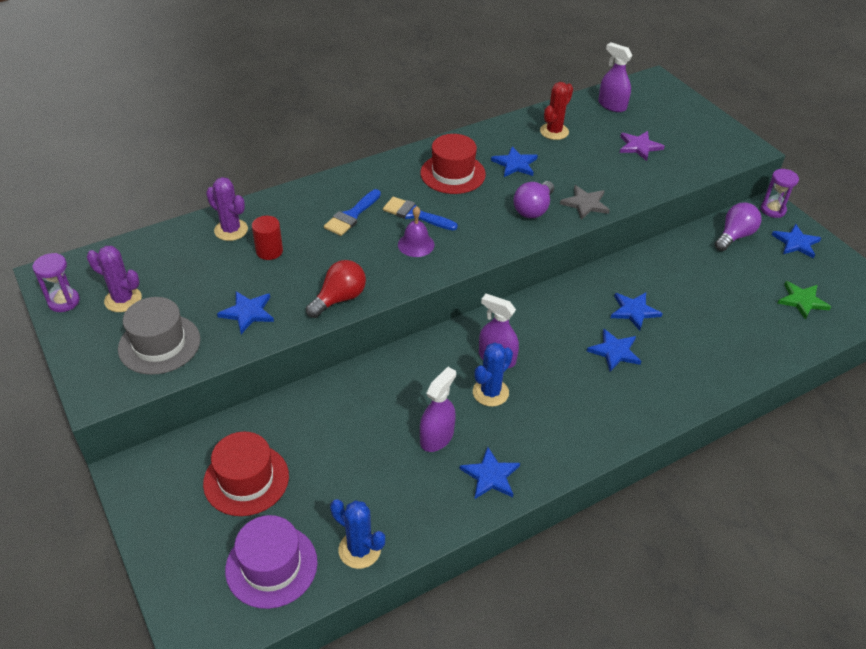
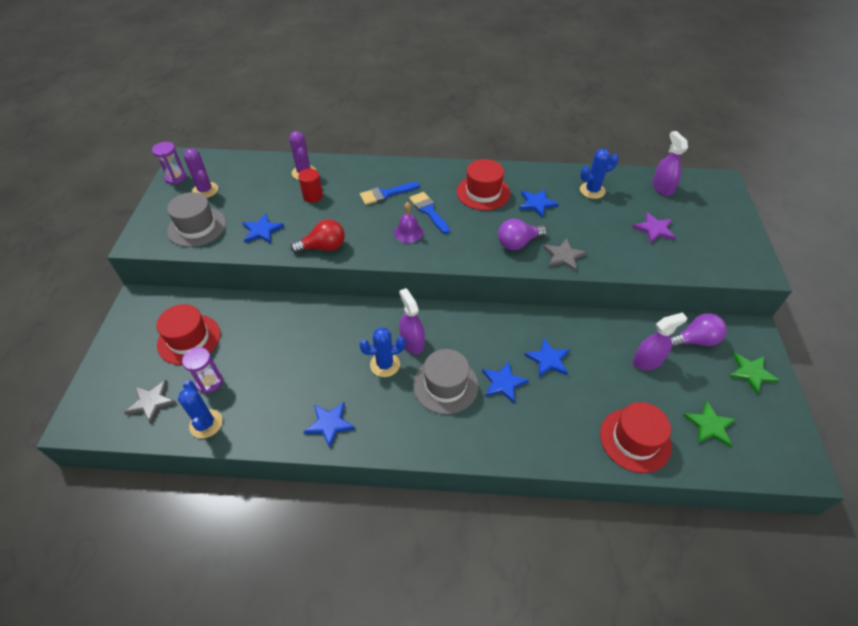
camera: 35 degrees right, 5 degrees up
purple hat [225,515,318,609] -> grey star [124,380,177,424]
purple spray bottle [420,367,456,452] -> purple spray bottle moved to [633,312,687,370]
red cactus [540,82,573,140] -> blue cactus [580,149,619,199]
purple hourglass [761,169,799,218] -> purple hourglass moved to [182,347,223,393]
blue star [772,224,821,259] -> green star [729,353,780,394]
none -> grey hat [413,349,478,414]
none -> red hat [600,402,672,473]

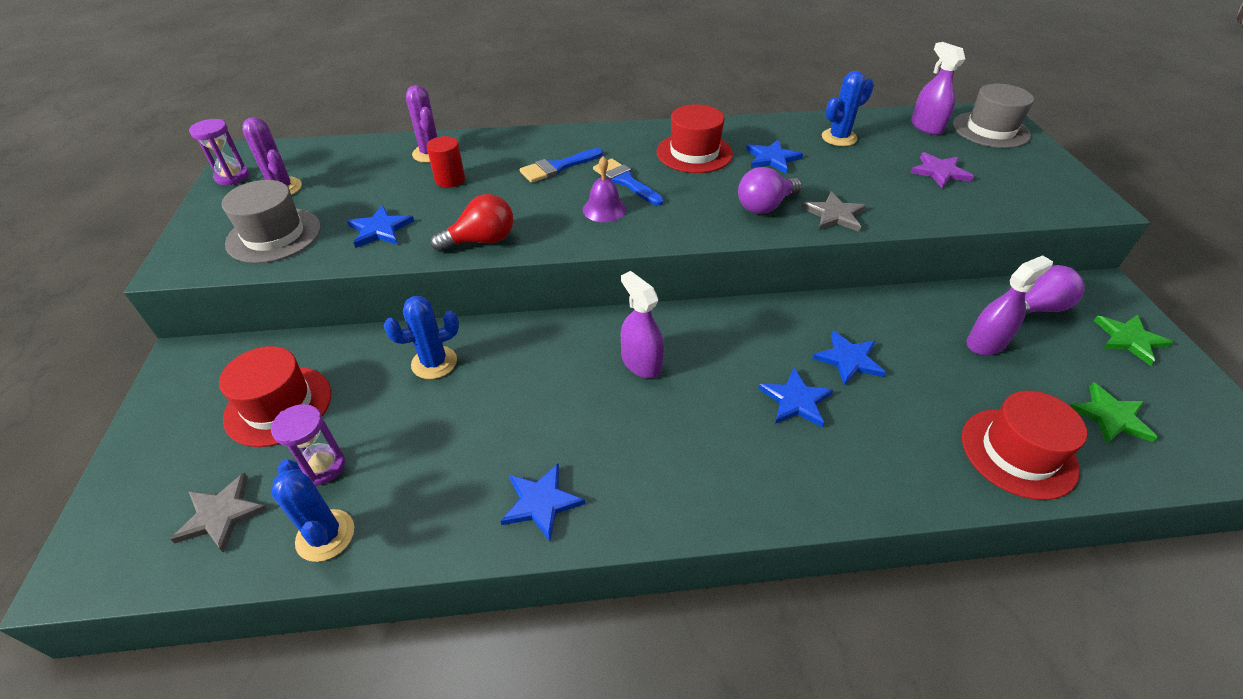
camera: 10 degrees left, 5 degrees down
blue cactus [359,327,406,377] -> blue cactus moved to [384,296,459,379]
grey hat [413,349,478,414] -> grey hat moved to [953,84,1034,148]

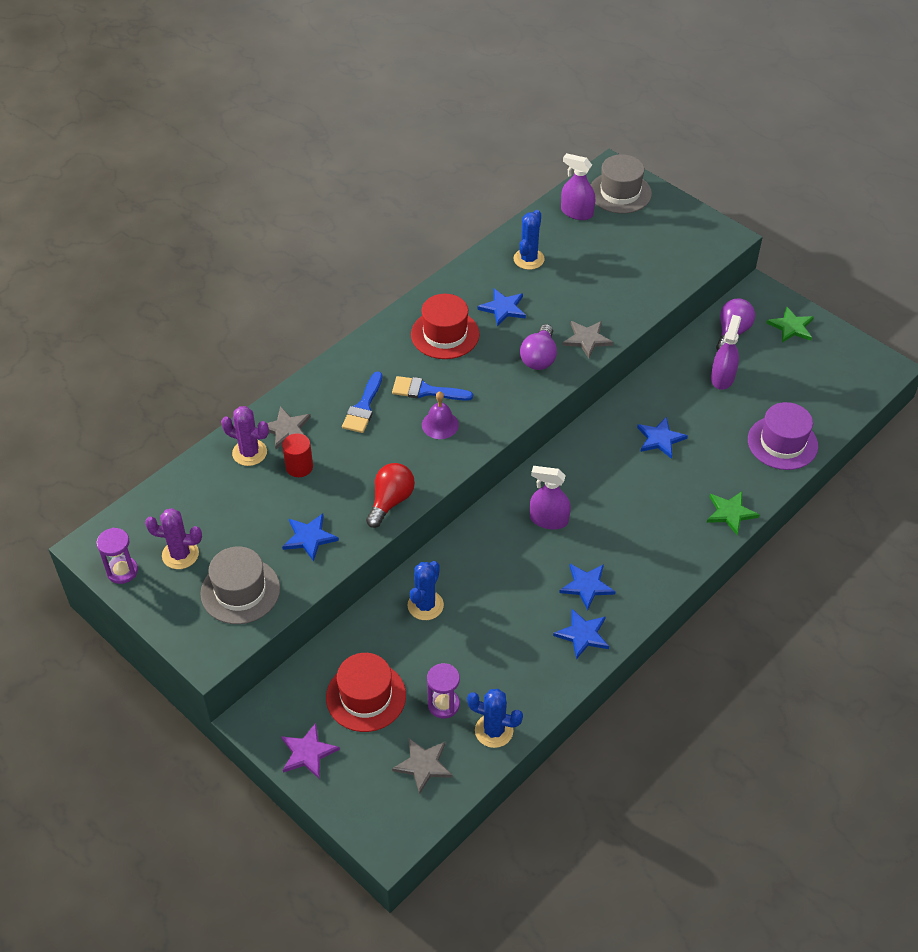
camera: 40 degrees left, 5 degrees up
blue star [759,368,833,428] -> blue star moved to [559,564,615,610]
purple star [910,152,974,188] -> purple star moved to [281,723,340,779]
red hat [962,391,1087,500] -> purple hat [748,402,818,470]
green star [1071,382,1158,444] -> green star moved to [707,491,760,535]
none -> grey star [267,406,311,449]

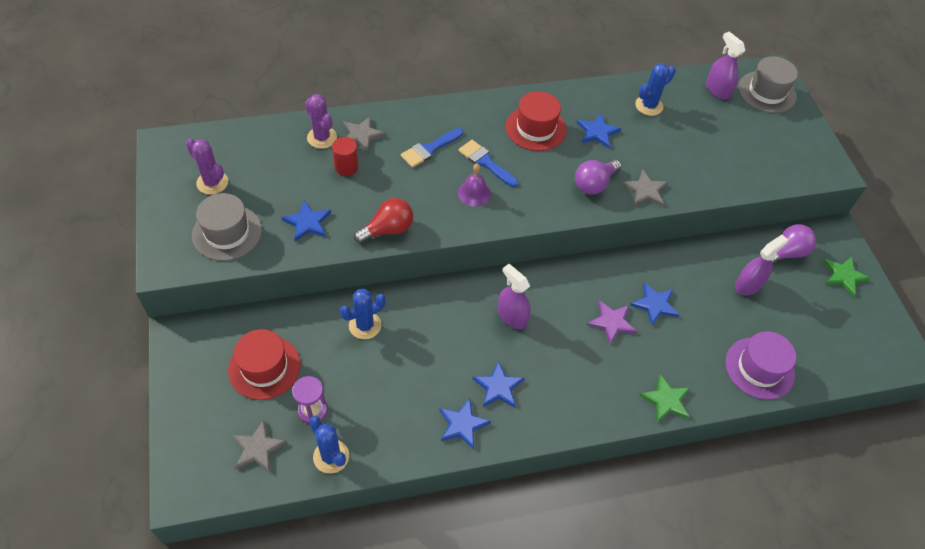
camera: 30 degrees right, 5 degrees up
purple hourglass [96,528,138,584] -> none
purple star [281,723,340,779] -> purple star moved to [587,300,637,345]

